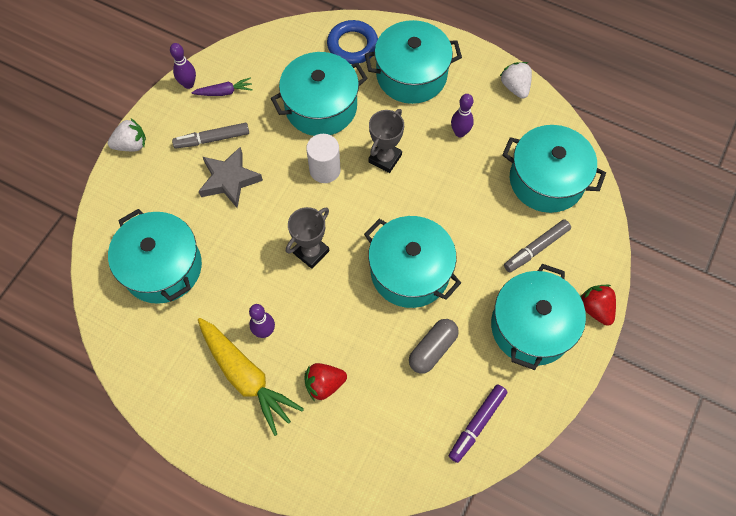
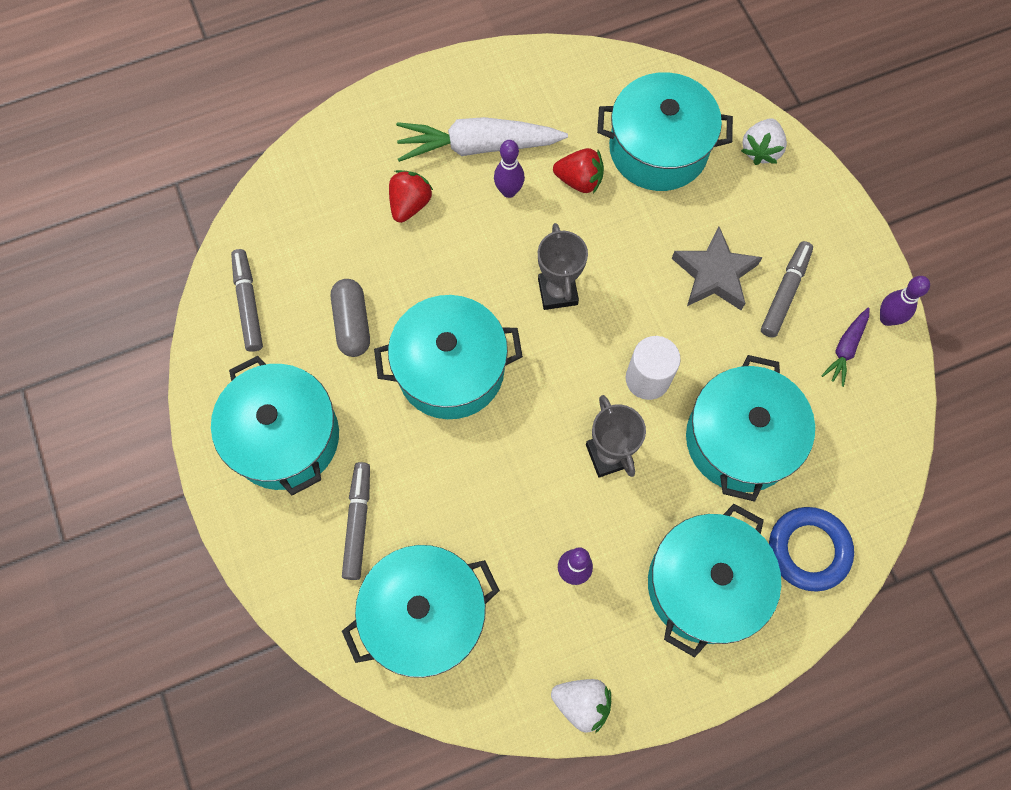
camera: 130 degrees right, 5 degrees up
white strawberry [108,119,146,151] -> white strawberry moved to [741,118,787,165]
yellow carrot [198,318,304,436] -> white carrot [396,117,568,162]
purple marker [449,384,507,463] -> grey marker [231,249,263,352]
red strawberry [580,285,616,326] -> red strawberry moved to [553,148,604,194]

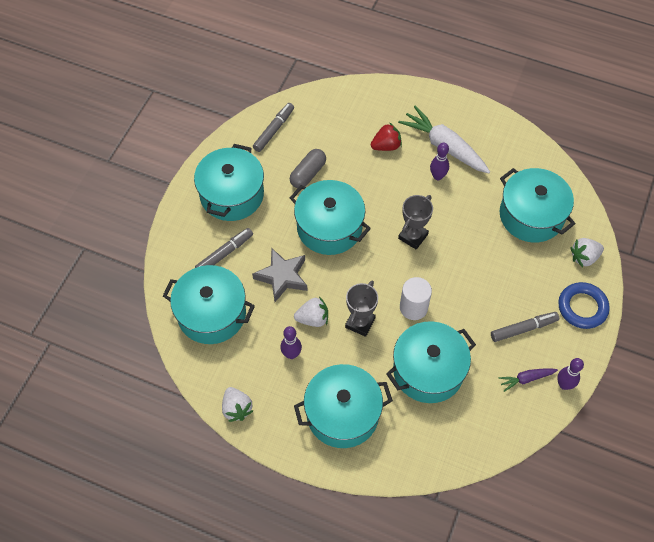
camera: 45 degrees right, 10 degrees down
red strawberry [553,148,604,194] -> none
grey star [672,226,763,310] -> grey star moved to [252,248,308,302]
blue ring [769,507,854,592] -> blue ring moved to [558,282,610,329]
none -> white strawberry [294,297,328,327]

